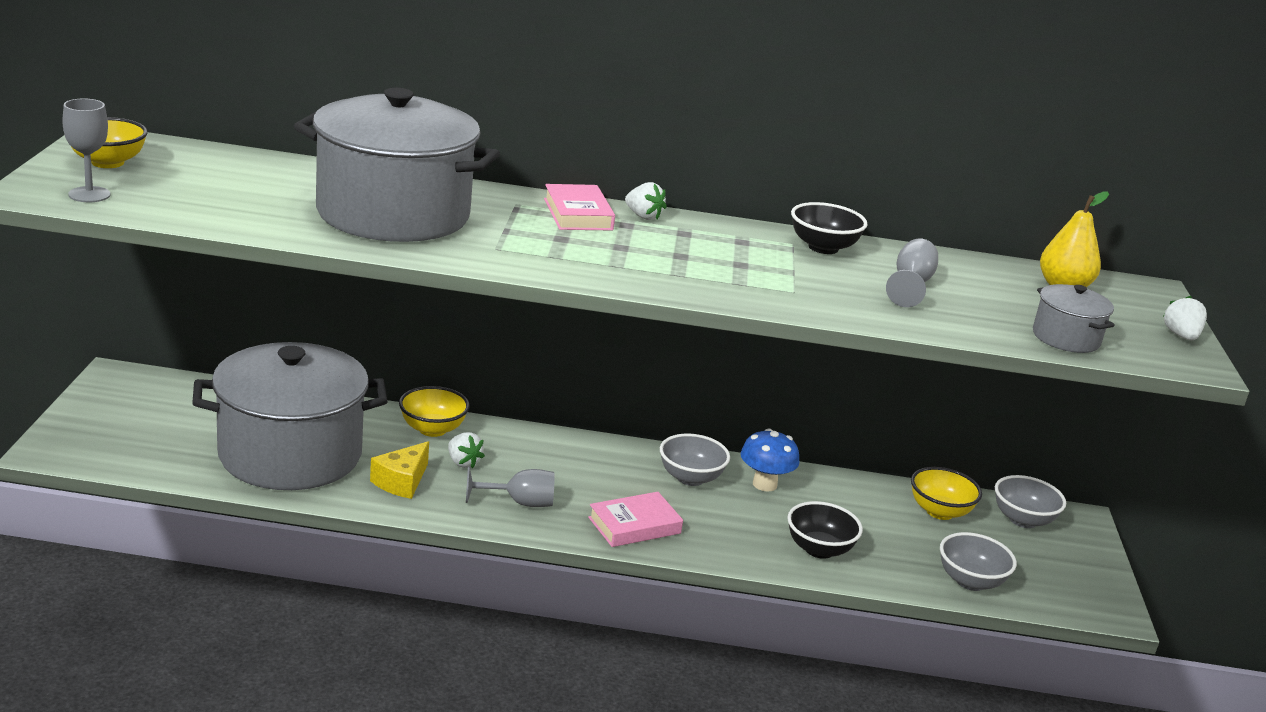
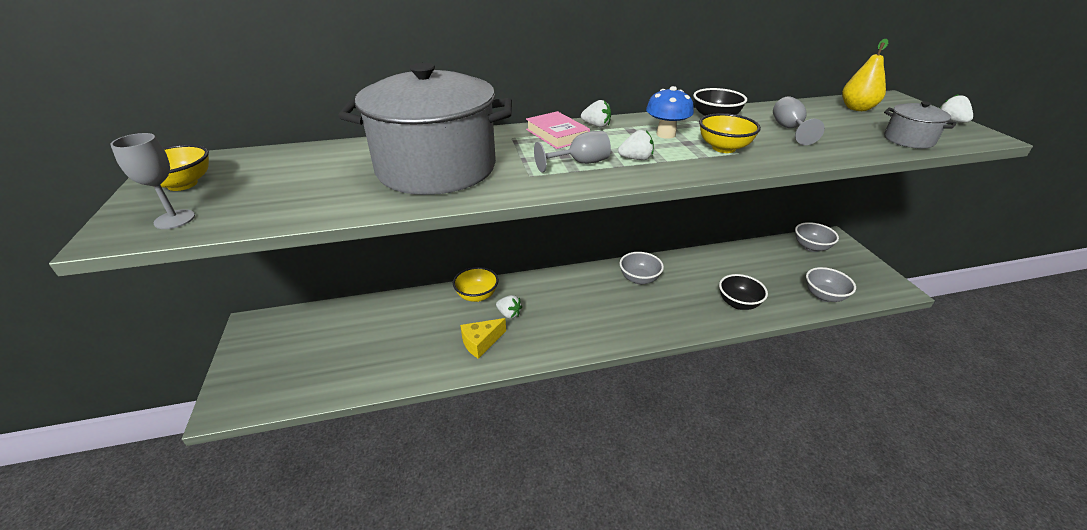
camera: 15 degrees left, 10 degrees up
grey pot [192,342,388,490] -> none
yellow cheese [370,441,429,499] -> yellow cheese turned 45 degrees clockwise [460,318,506,359]
grey goblet [466,466,555,507] -> grey goblet moved to [534,131,611,172]
pink book [588,492,683,547] -> none
blue mushroom [740,429,799,492] -> blue mushroom moved to [646,86,694,139]
yellow bowl [911,467,982,520] -> yellow bowl moved to [699,113,761,153]
none -> white strawberry [618,130,654,160]

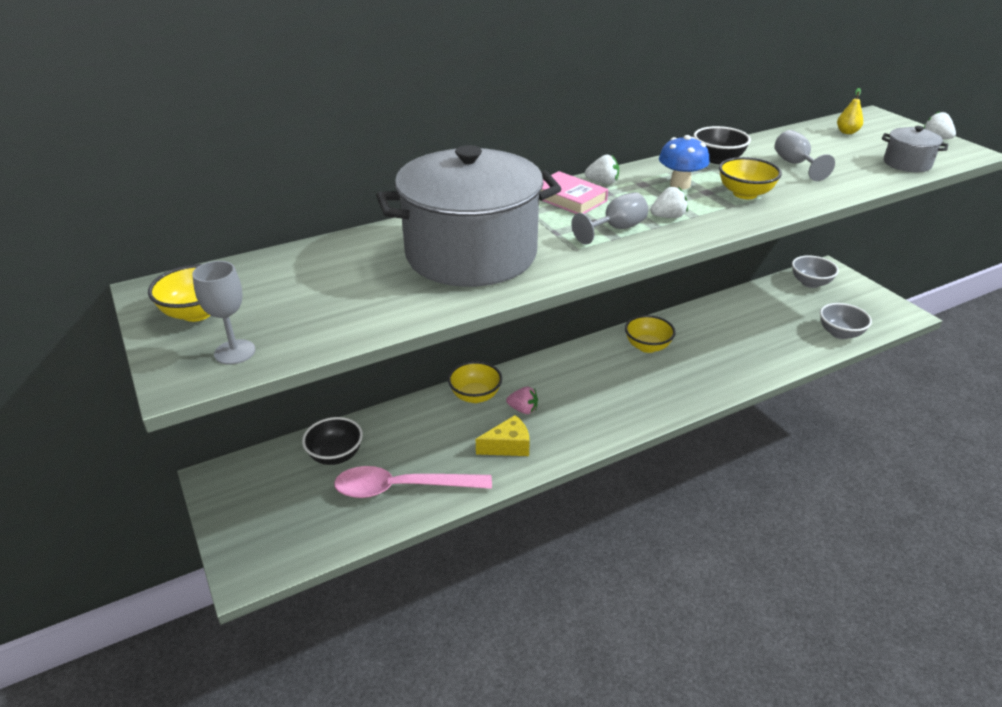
camera: 15 degrees left, 0 degrees up
yellow cheese [460,318,506,359] -> yellow cheese turned 150 degrees counterclockwise [476,415,530,456]
white strawberry [496,295,522,319] -> pink strawberry [506,387,538,414]
grey bowl [620,252,664,285] -> yellow bowl [625,315,675,353]
black bowl [719,274,768,310] -> black bowl moved to [302,417,363,465]
yellow pear [842,39,888,111] -> yellow pear [837,88,863,134], size x0.62
none -> pink spoon [334,466,492,498]

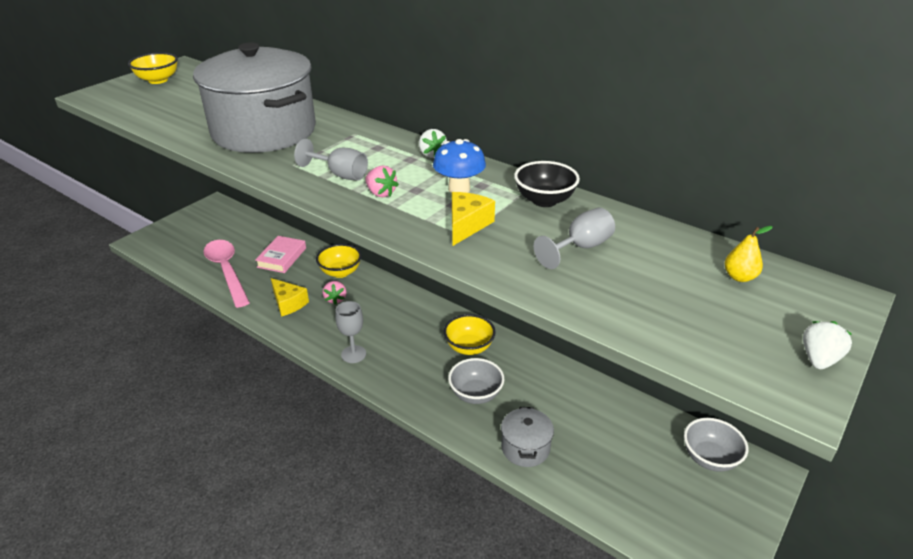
camera: 65 degrees right, 0 degrees up
grey goblet [192,261,255,365] -> grey goblet moved to [335,301,366,363]
black bowl [302,417,363,465] -> none
pink book [541,171,608,214] -> pink book moved to [255,236,306,273]
white strawberry [650,187,688,218] -> pink strawberry [365,165,399,197]
yellow bowl [719,157,782,199] -> yellow cheese [452,192,495,246]
grey bowl [820,303,872,339] -> grey bowl moved to [448,358,504,404]
grey pot [882,126,948,172] -> grey pot moved to [501,407,554,467]

